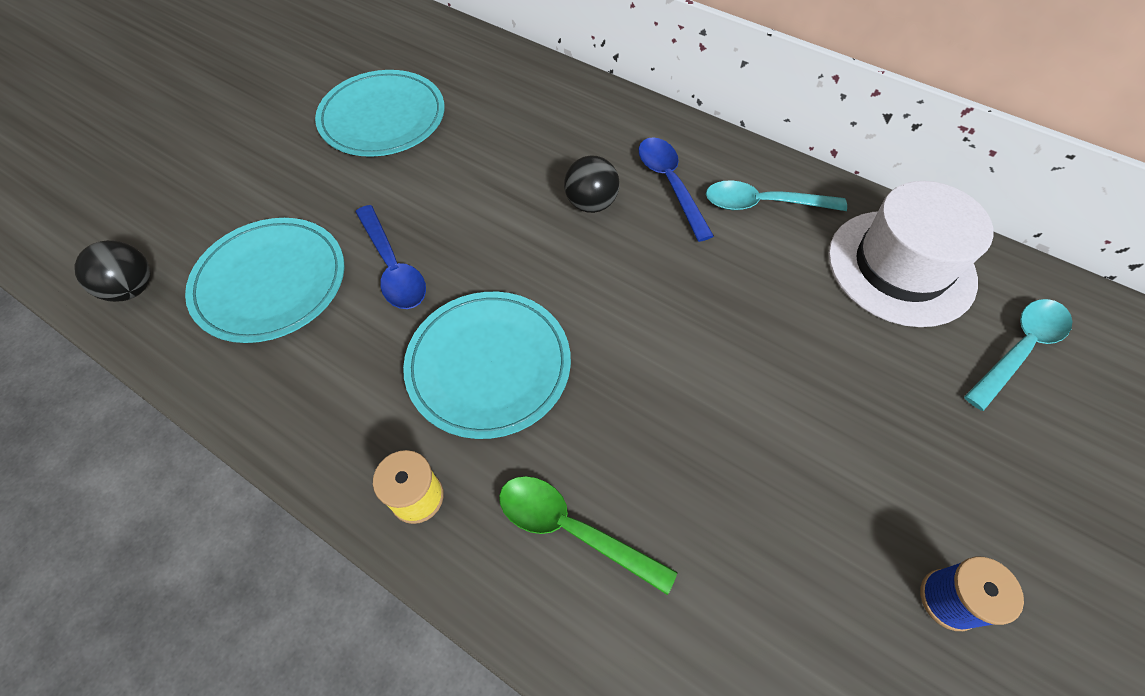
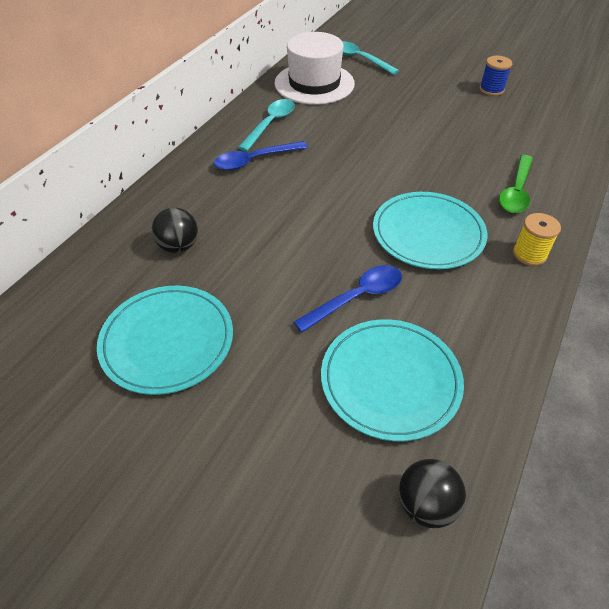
camera: 95 degrees left, 10 degrees down
black ball [564,155,619,213] -> black ball moved to [152,208,198,253]
turquoise spoon [706,180,847,211] -> turquoise spoon turned 150 degrees counterclockwise [238,99,295,151]

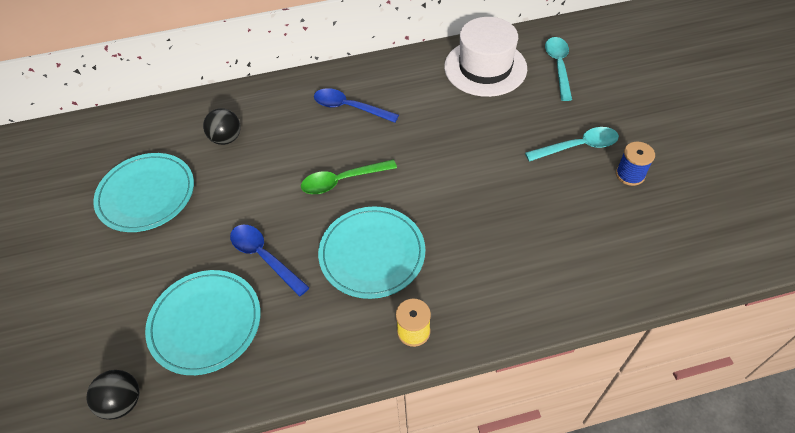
camera: 50 degrees right, 5 degrees up
turquoise spoon [238,99,295,151] -> turquoise spoon moved to [525,127,619,162]
blue spoon [294,265,402,333] -> blue spoon turned 150 degrees counterclockwise [230,224,310,297]
green spoon [499,155,533,213] -> green spoon moved to [301,159,397,194]

